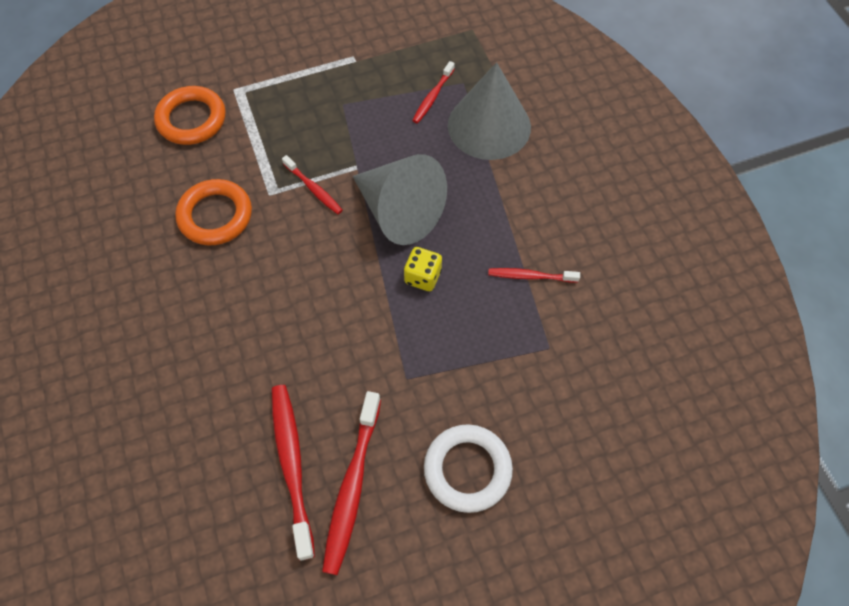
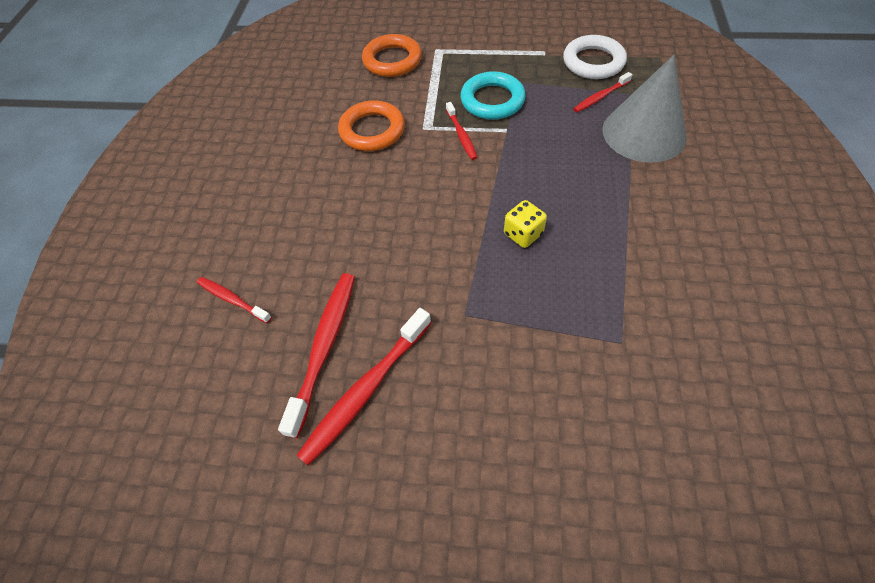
camera: 30 degrees right, 5 degrees down
grey cone [353,154,447,245] -> none
white ring [424,424,513,513] -> white ring moved to [563,35,627,79]
red toothbrush [488,268,580,283] -> red toothbrush moved to [197,277,272,323]
none -> turquoise ring [460,71,526,120]

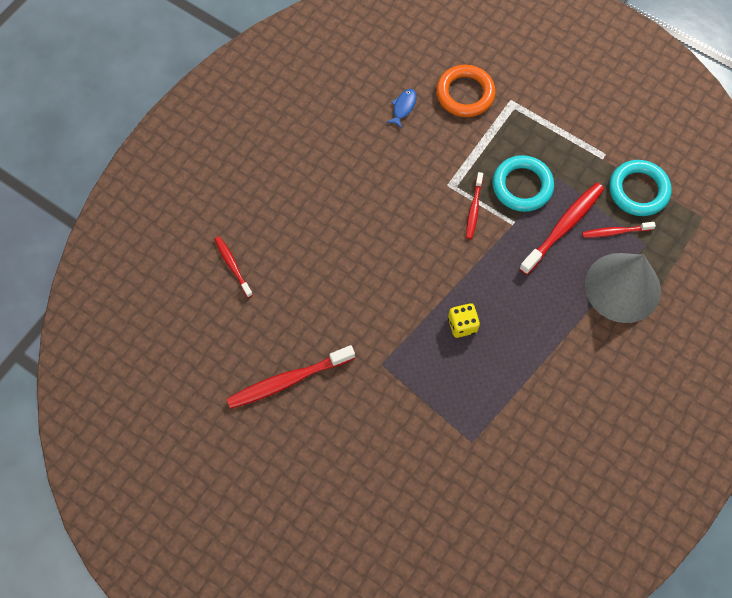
camera: 25 degrees right, 10 degrees up
red toothbrush [278,273,355,438] -> red toothbrush moved to [519,183,604,275]
orange ring [338,100,405,151] -> none
white ring [563,35,627,79] -> turquoise ring [609,160,671,216]
none -> blue fish [386,89,417,129]

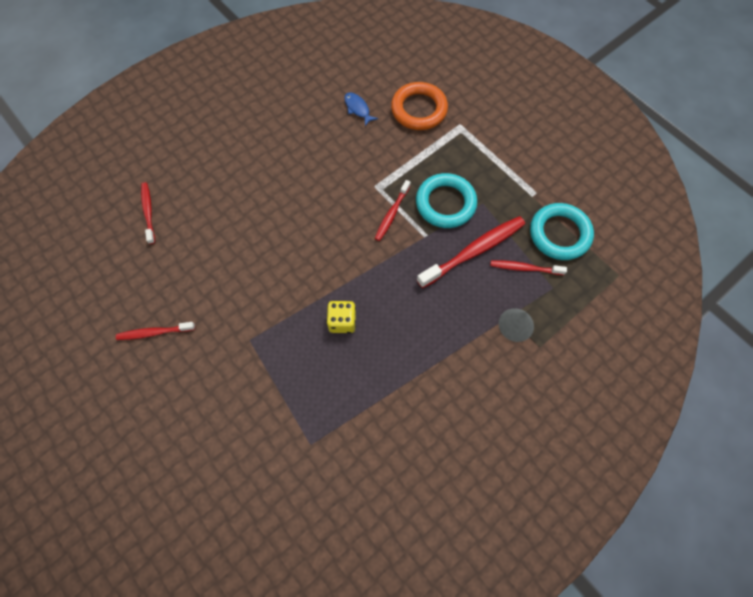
camera: 15 degrees right, 0 degrees up
red toothbrush [227,345,355,409] -> red toothbrush [116,322,195,340], size x0.57
blue fish [386,89,417,129] -> blue fish turned 75 degrees counterclockwise [344,92,378,126]
grey cone [585,253,661,323] -> grey cone [499,308,534,342], size x0.45

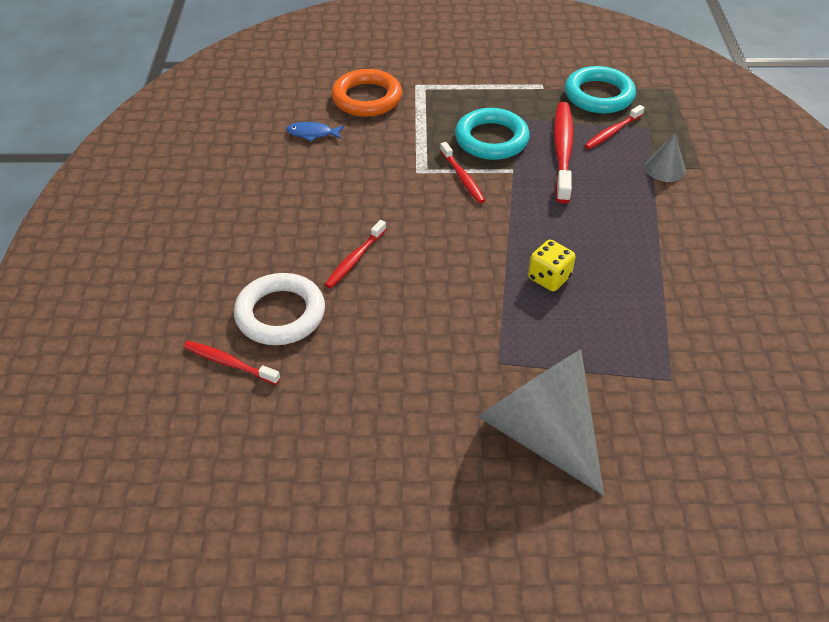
camera: 50 degrees left, 20 degrees down
red toothbrush [116,322,195,340] -> red toothbrush moved to [324,220,386,288]
none -> white ring [234,273,325,345]
none -> grey cone [478,350,604,496]

